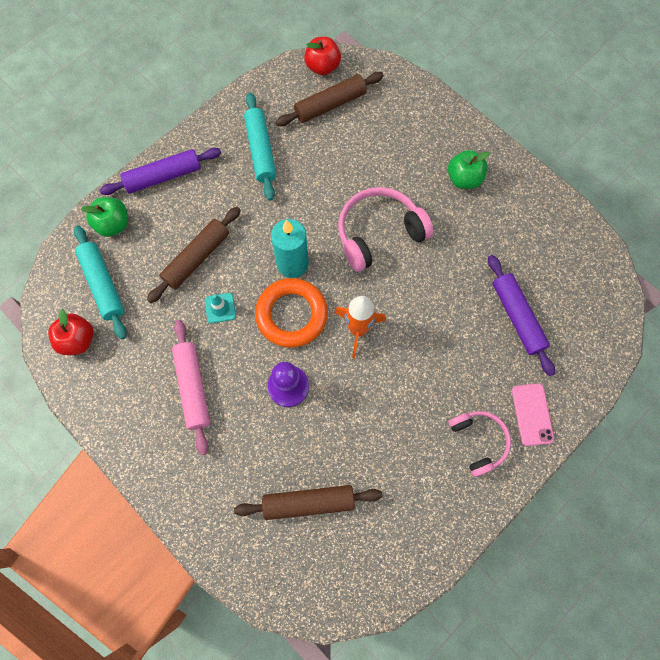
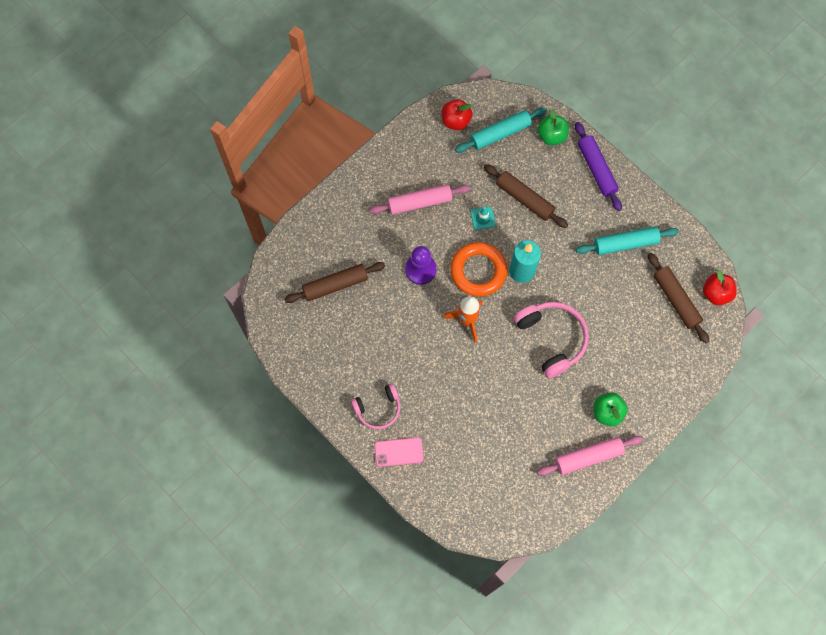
camera: 90 degrees right, 0 degrees up
brown rolling pin [234,485,382,520] -> brown rolling pin turned 75 degrees clockwise [284,262,385,303]
purple rolling pin [488,255,555,376] -> none
none -> pink rolling pin [537,436,643,476]

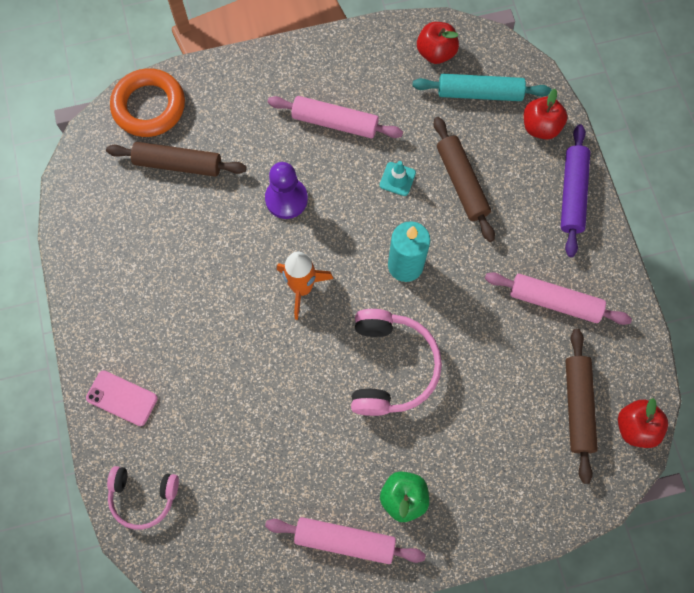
camera: 30 degrees right, 0 degrees up
pink headphones [351,384,400,429] -> pink headphones moved to [107,466,179,530]
orange ring [450,242,507,297] -> orange ring moved to [110,68,185,137]
green apple [537,109,569,145] -> red apple [524,89,568,140]
turquoise rolling pin [576,227,679,255] -> pink rolling pin [485,272,632,325]

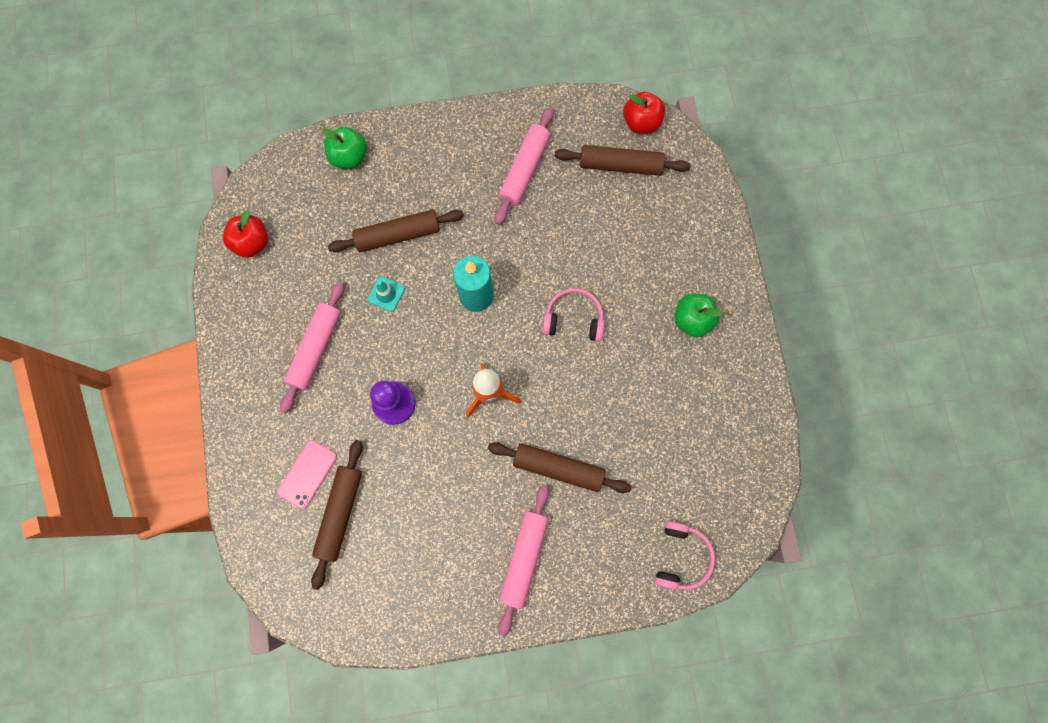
camera: 85 degrees left, 5 degrees up
pink phone [86,370,158,426] -> pink phone moved to [278,440,337,509]
orange ring [110,68,185,137] -> none
pink rolling pin [265,517,426,564] -> pink rolling pin moved to [498,485,549,637]
pink headphones [351,309,442,416] -> pink headphones [543,288,604,342], size x0.63
turquoise rolling pin [413,74,551,101] -> none
red apple [524,89,568,140] -> green apple [322,127,367,169]
purple rolling pin [561,124,590,257] -> none
none -> brown rolling pin [488,442,631,493]

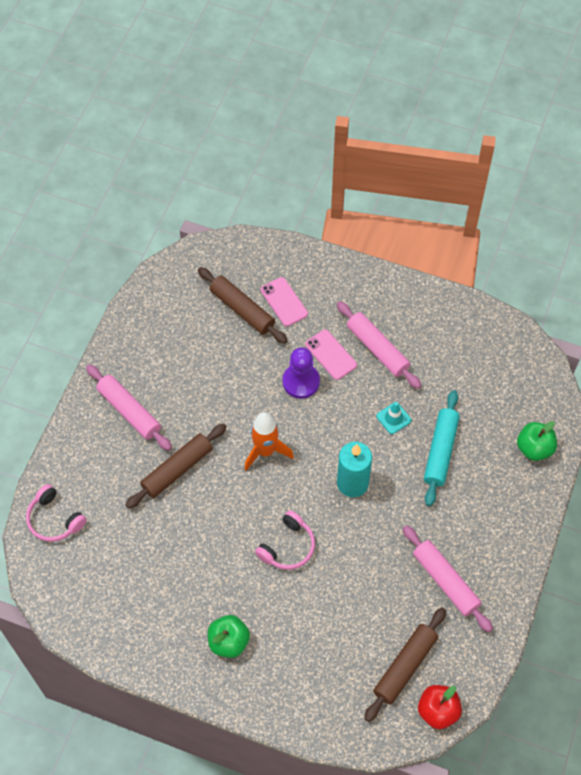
camera: 120 degrees right, 15 degrees down
red apple [223,210,268,258] -> none
brown rolling pin [328,210,464,252] -> turquoise rolling pin [424,390,460,506]
none -> pink phone [305,329,357,380]

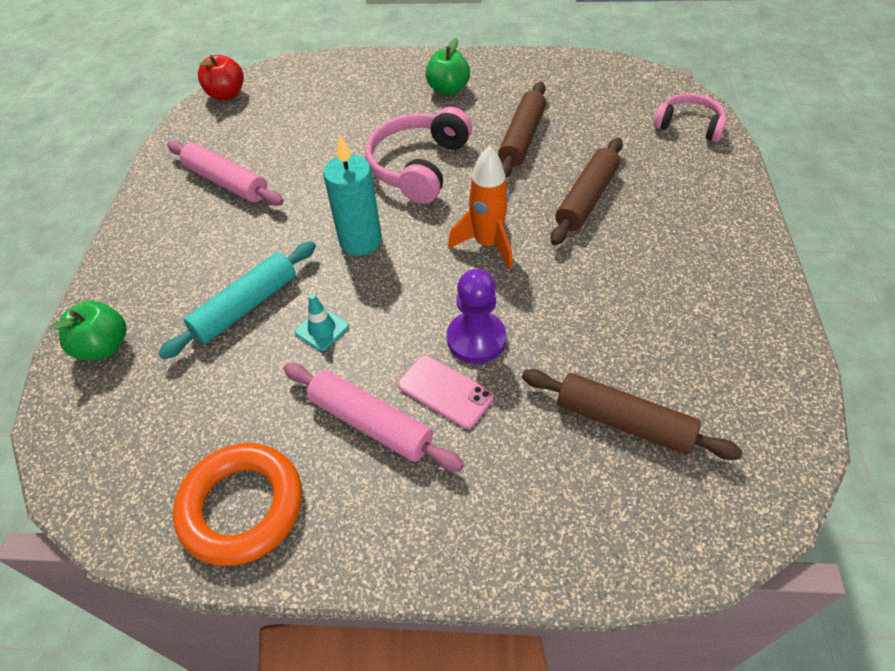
camera: 165 degrees right, 10 degrees down
pink rolling pin [86,364,172,451] -> none
pink headphones [255,510,315,570] -> pink headphones [365,107,472,204], size x1.59
pink phone [261,277,308,327] -> none
brown rolling pin [364,608,446,722] -> brown rolling pin moved to [498,82,546,178]
turquoise rolling pin [424,390,460,506] -> turquoise rolling pin turned 45 degrees clockwise [158,241,316,359]
none -> orange ring [173,443,302,566]

